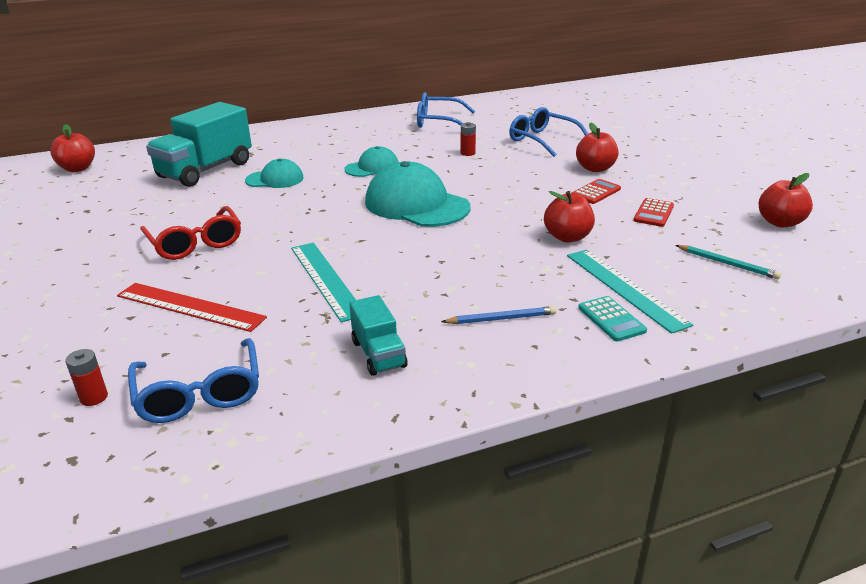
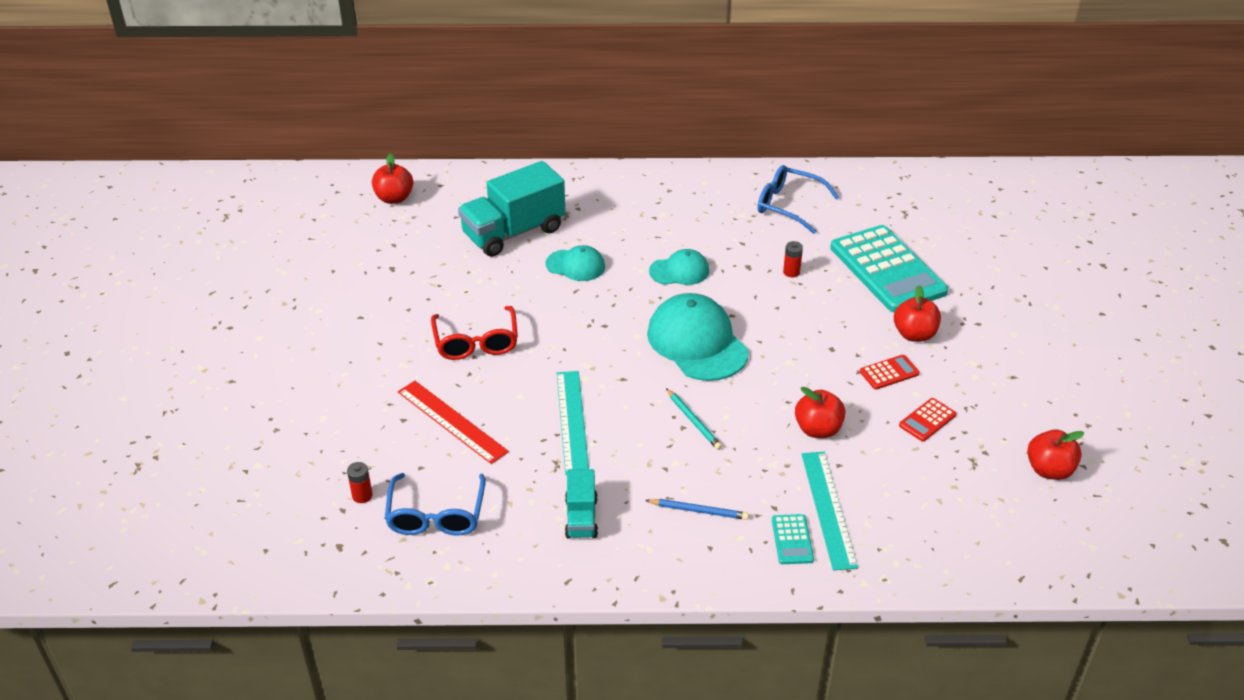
camera: 20 degrees right, 10 degrees up
blue glasses [509,107,588,157] -> turquoise calculator [830,225,948,312]
turquoise pencil [675,245,781,279] -> turquoise pencil moved to [666,388,722,450]

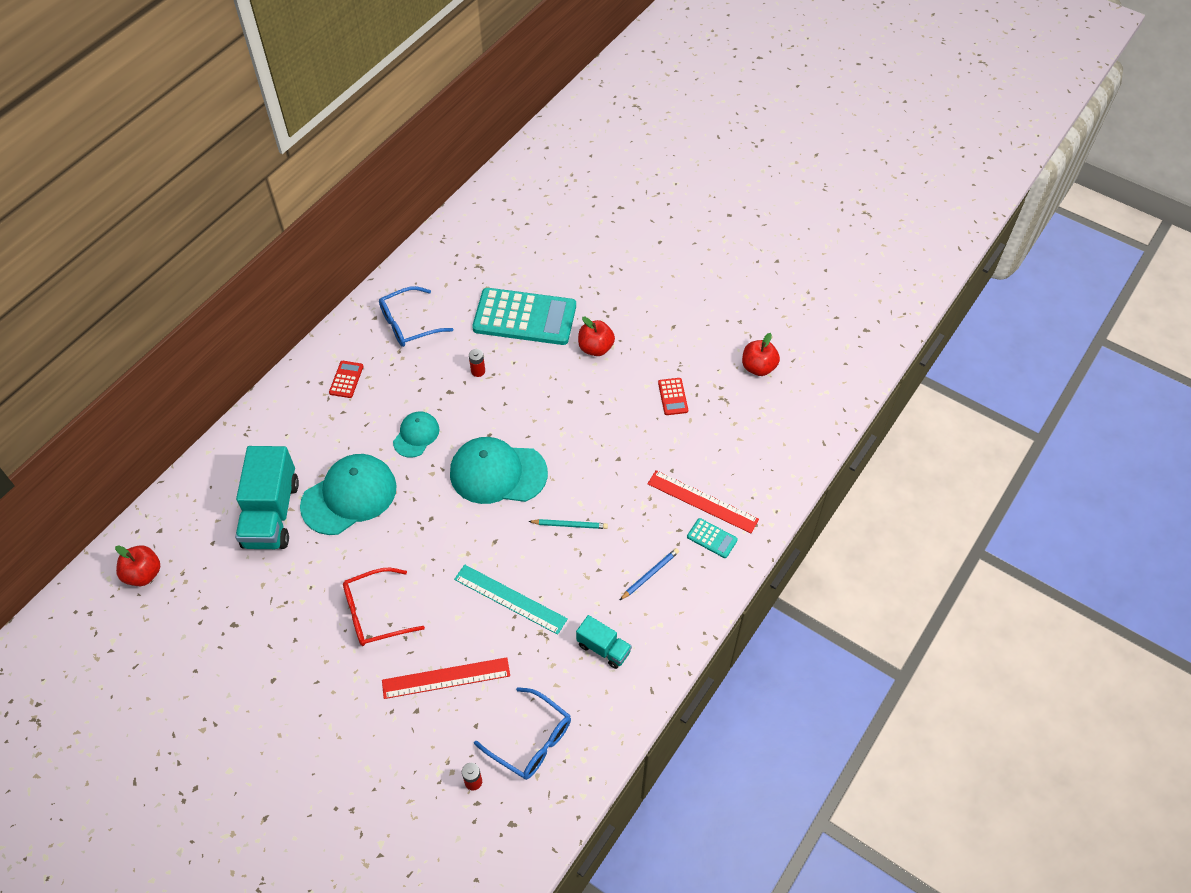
camera: 55 degrees left, 15 degrees up
red glasses [431,306,518,360] -> red glasses turned 135 degrees clockwise [343,568,425,646]
turquoise cap [546,245,605,281] -> turquoise cap [300,454,397,535], size x1.80
red apple [795,387,846,438] -> none
turquoise ruler [801,452,858,570] -> red ruler [647,470,759,533]
red calculator [860,355,920,390] -> red calculator moved to [329,361,363,398]

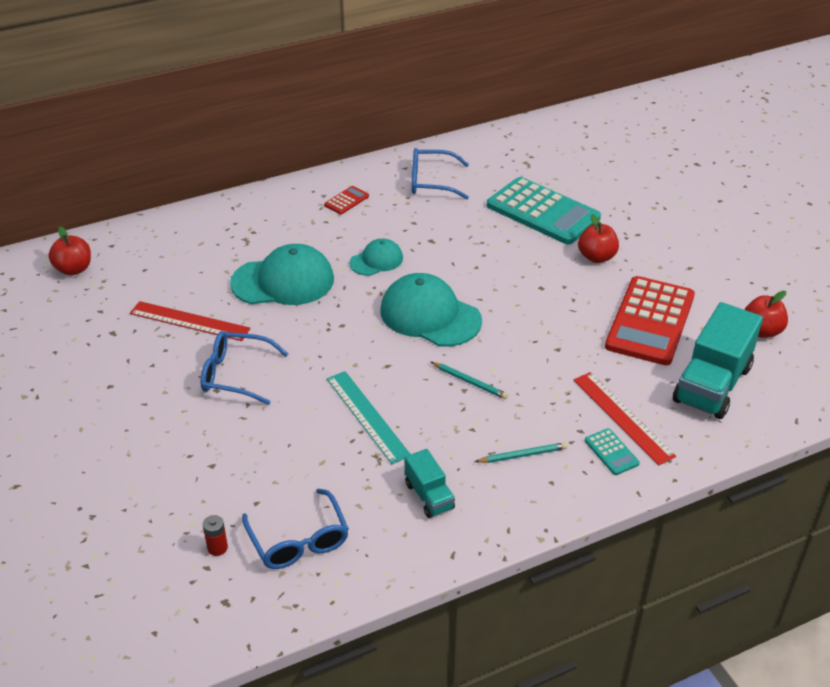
camera: 30 degrees right, 15 degrees down
turquoise truck [235,446,299,549] -> turquoise truck moved to [673,302,763,419]
red glasses [343,568,425,646] -> blue glasses [201,331,289,405]
red ruler [382,657,510,699] -> red ruler moved to [130,301,251,341]
red battery [469,349,485,377] -> none
blue pencil [619,548,679,601] -> turquoise pencil [475,442,567,463]
red calculator [658,378,688,415] -> red calculator [605,276,695,365], size x2.40

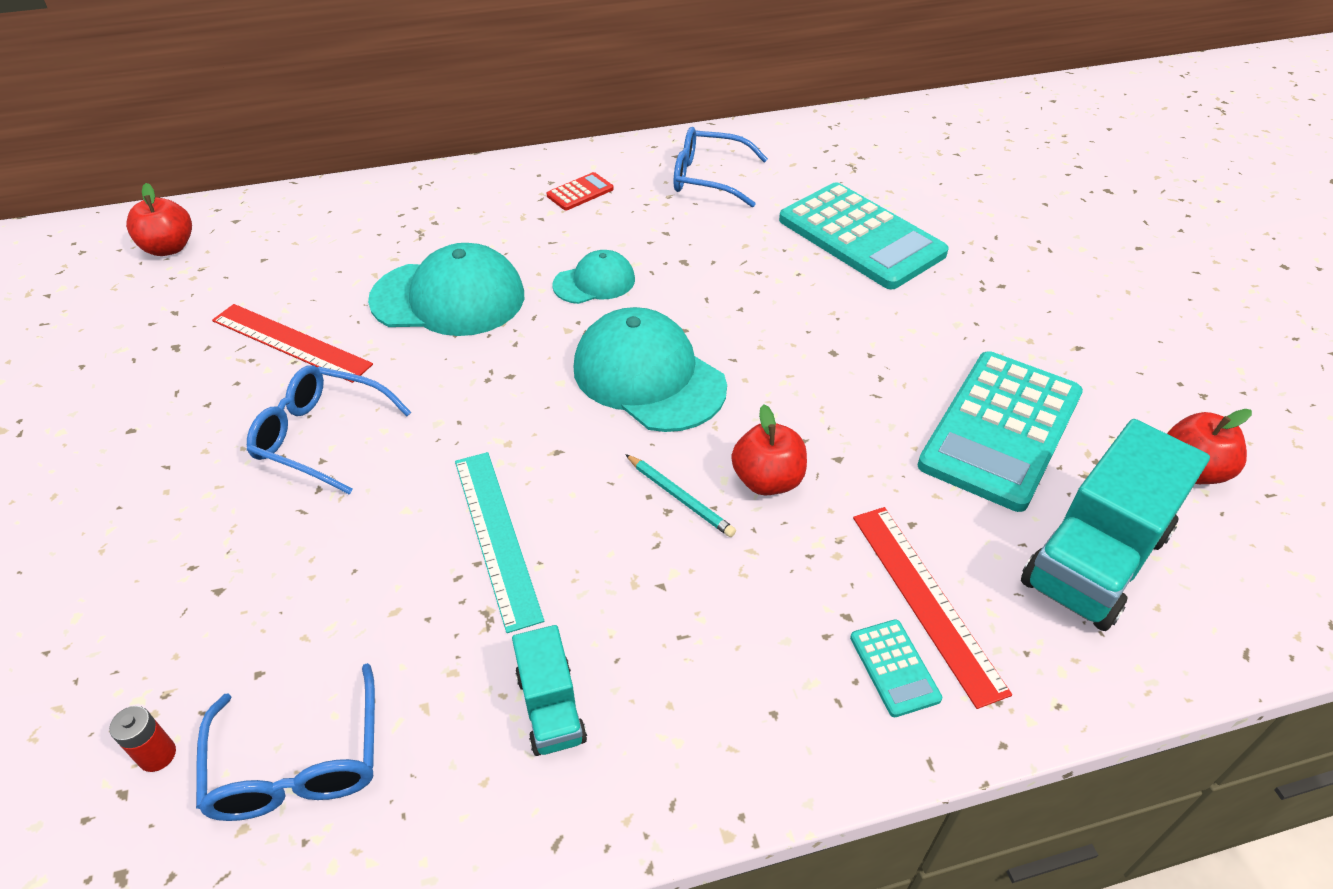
camera: 10 degrees right, 5 degrees up
turquoise pencil [475,442,567,463] -> none
red apple [578,214,619,263] -> red apple moved to [731,405,807,495]
red calculator [605,276,695,365] -> turquoise calculator [918,351,1083,512]

